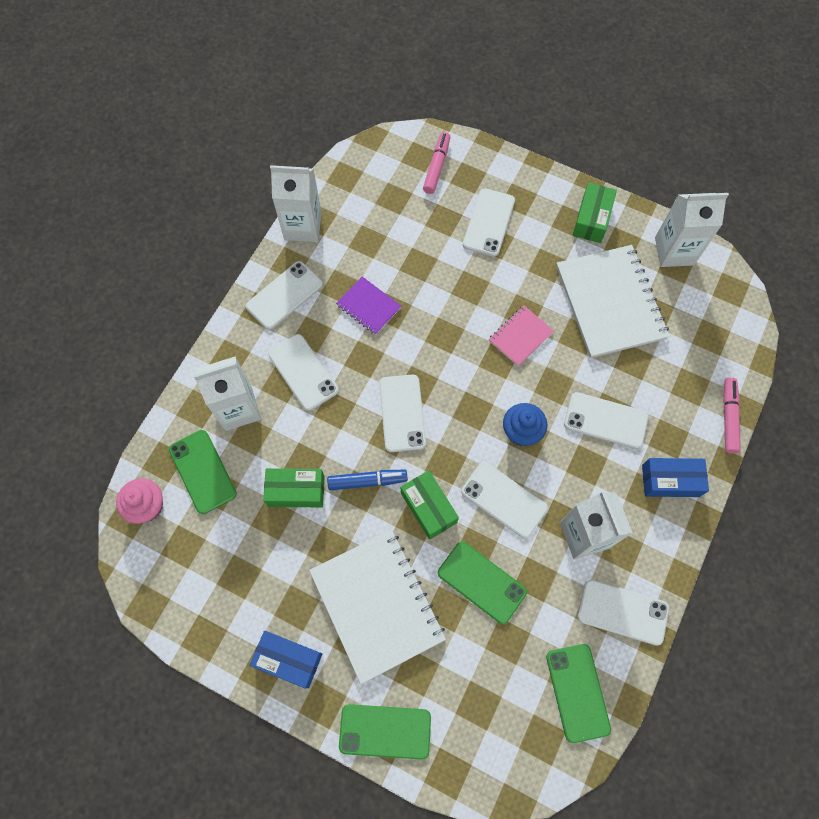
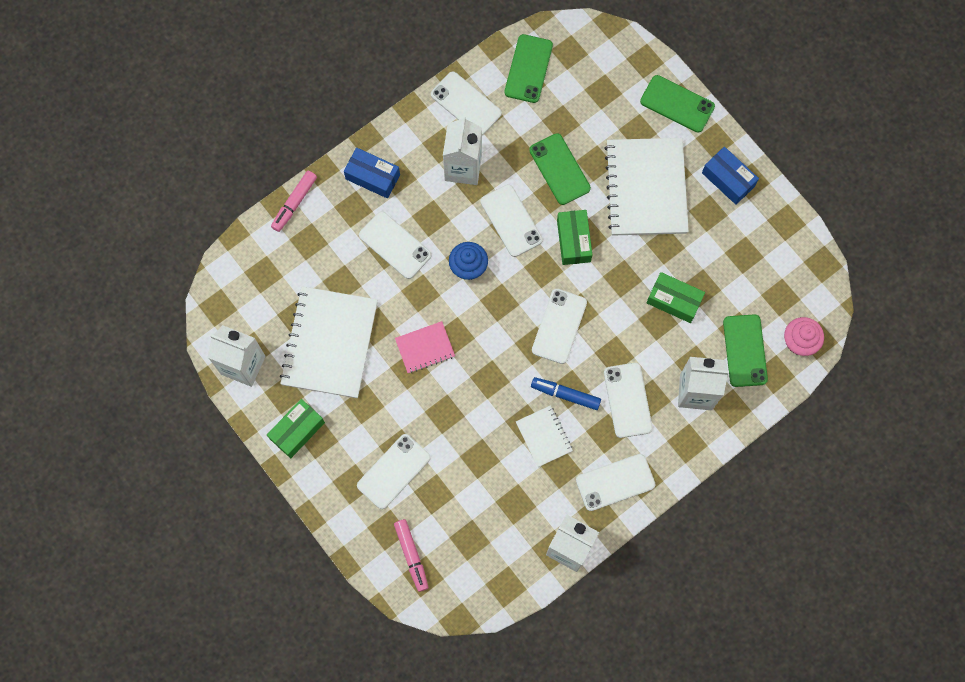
camera: 155 degrees left, 5 degrees up
blue marker [327,470,408,490] -> blue marker moved to [531,377,601,410]
purple notebook [336,276,401,335] -> white notebook [516,405,573,467]
pink marker [423,132,450,194] -> pink marker turned 60 degrees counterclockwise [394,519,429,592]

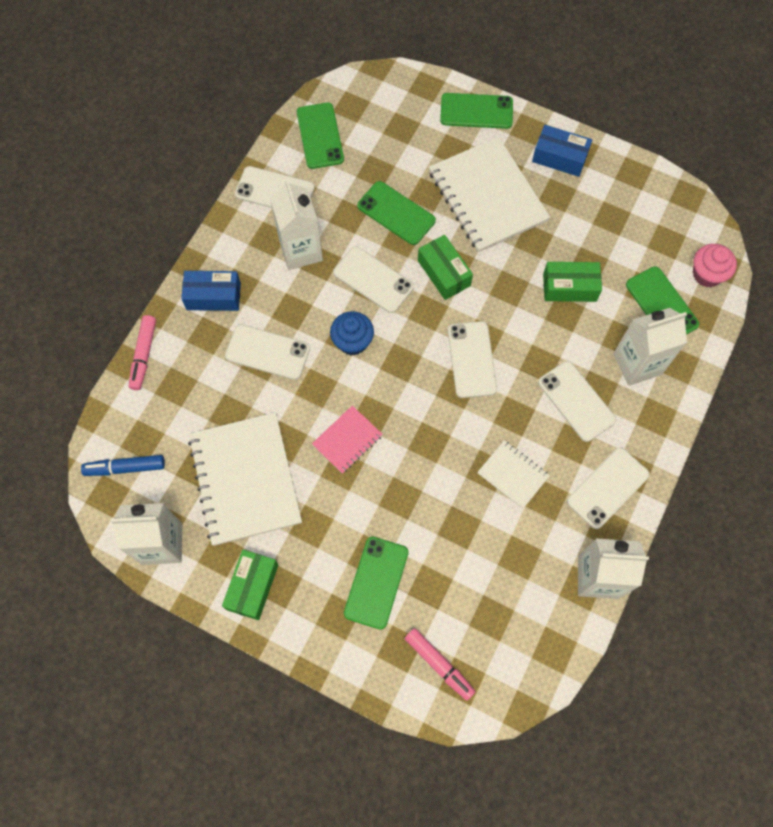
camera: 25 degrees left, 5 degrees down
white phone [357,434,431,509] -> green phone [344,537,409,630]
blue marker [531,377,601,410] -> blue marker moved to [81,455,165,476]

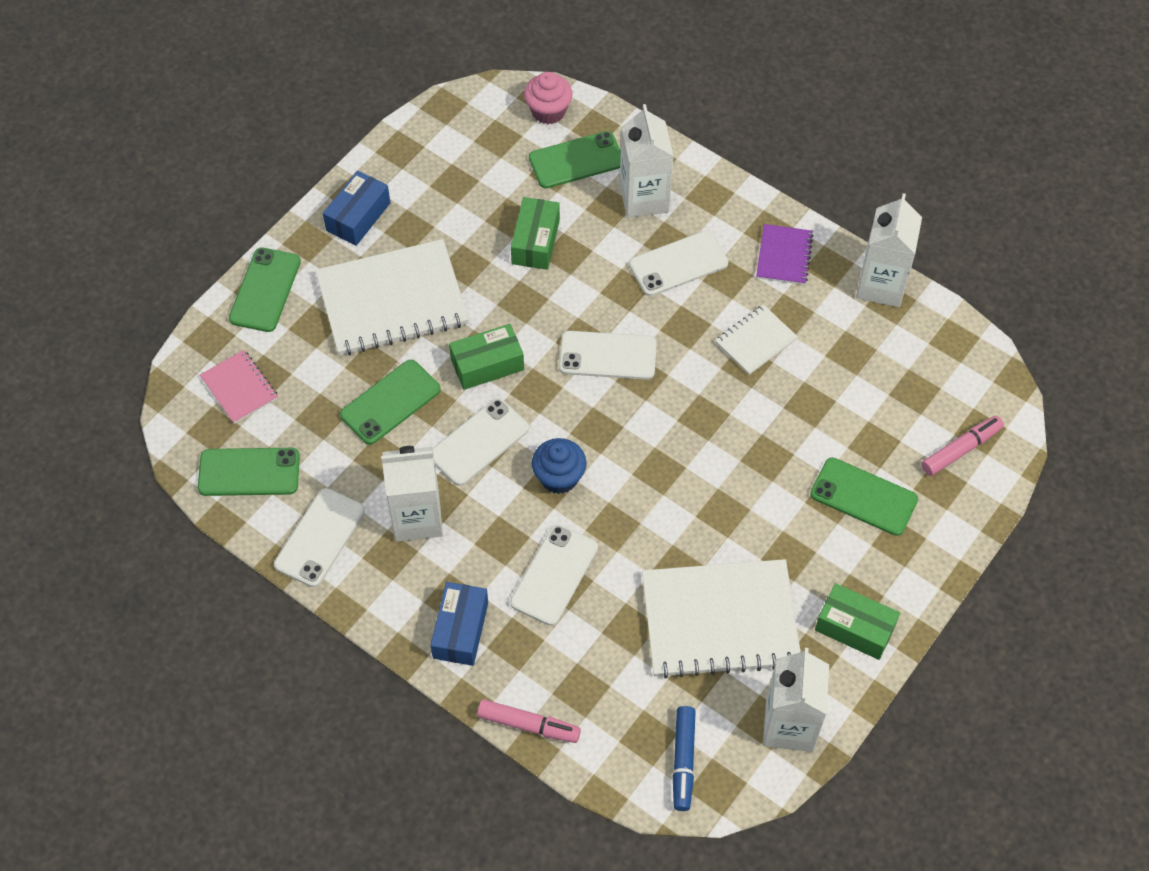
camera: 80 degrees left, 10 degrees down
pink notebook [312,406,383,474] -> pink notebook moved to [200,350,278,424]
white phone [567,447,650,529] -> purple notebook [756,224,813,285]

